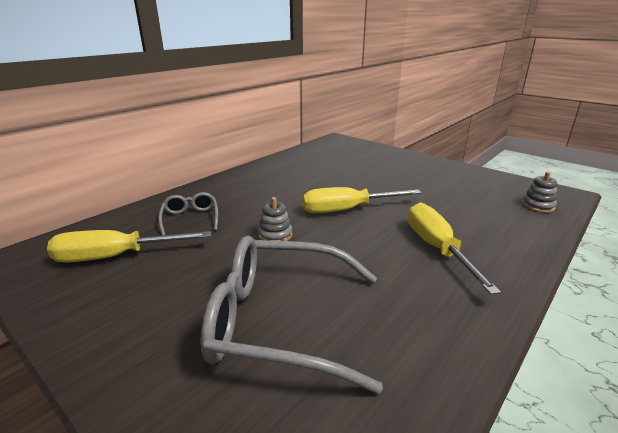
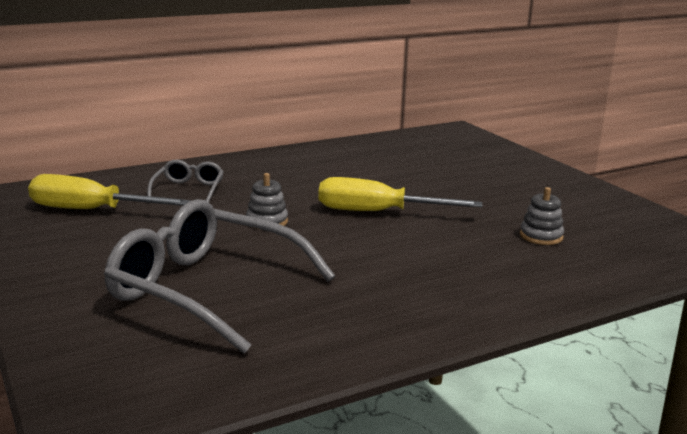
camera: 20 degrees right, 5 degrees down
yellow screwdriver [408,203,501,295] -> none
grey stacking toy [522,172,557,213] -> grey stacking toy moved to [520,187,564,245]

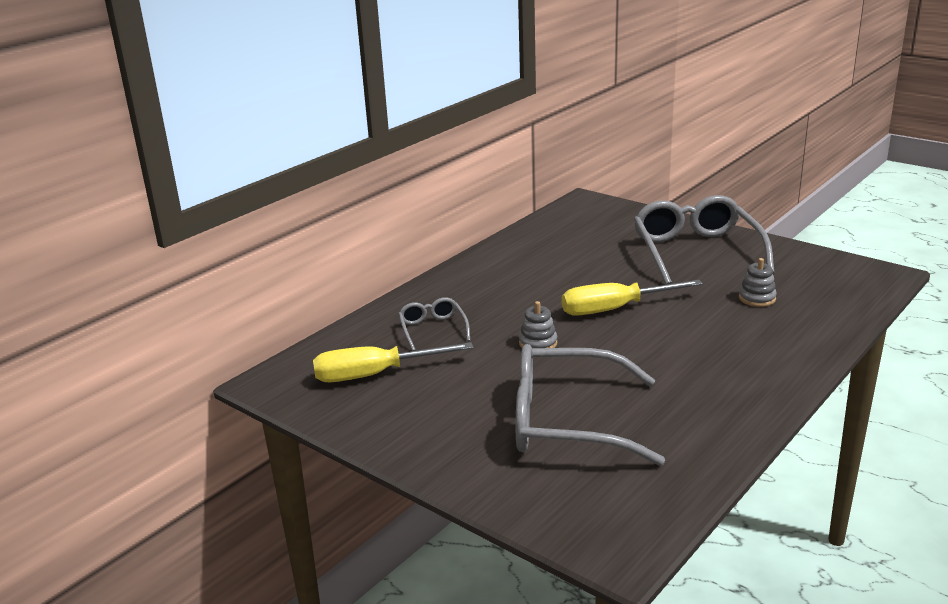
camera: 20 degrees left, 5 degrees up
none -> grey glasses [634,195,775,285]

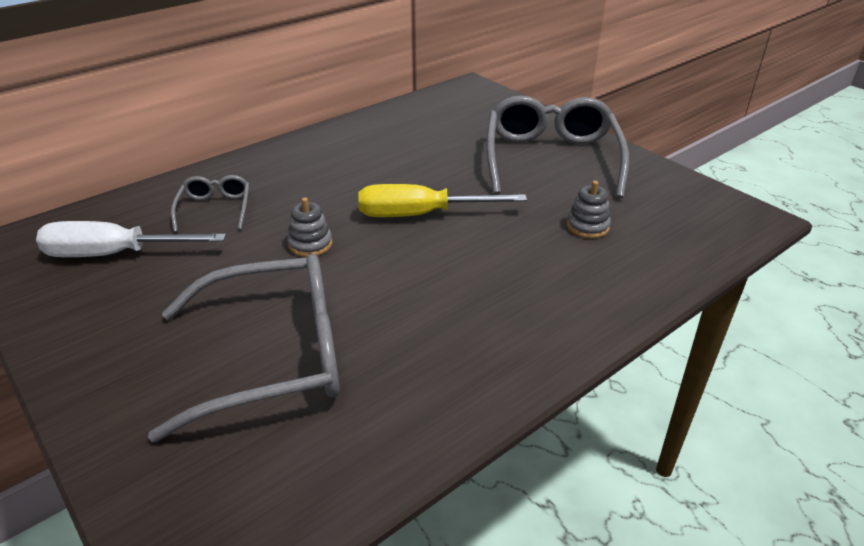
camera: 10 degrees right, 10 degrees up
yellow screwdriver [313,342,474,382] -> white screwdriver [36,221,226,257]
grey glasses [516,344,665,466] -> grey glasses turned 150 degrees clockwise [148,254,340,442]

